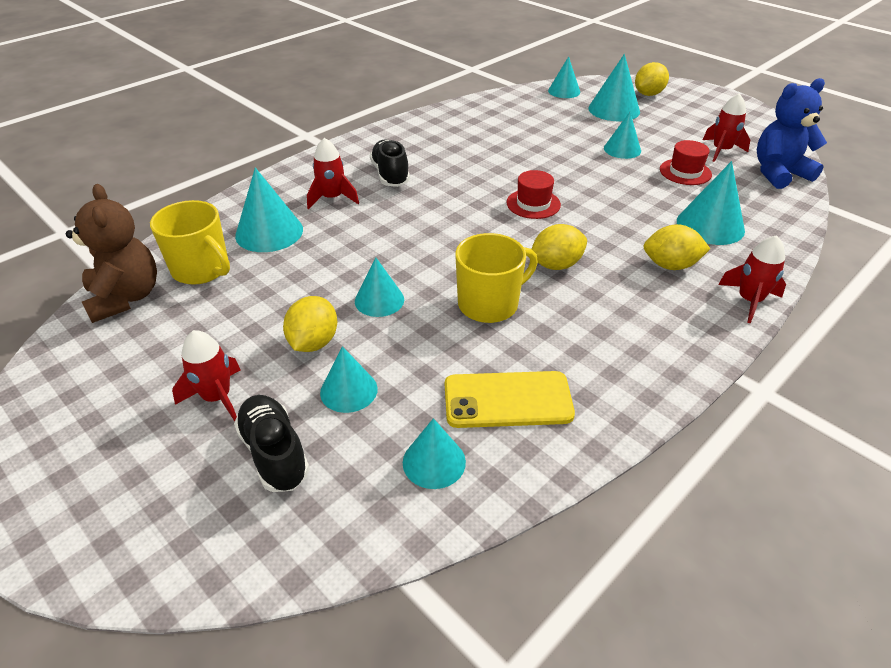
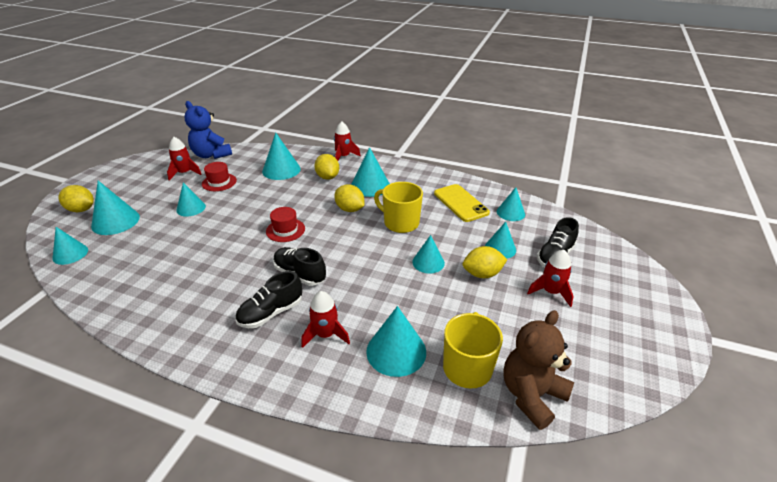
camera: 115 degrees left, 5 degrees down
none -> black shoe [273,247,326,286]
none -> turquoise cone [351,147,390,197]

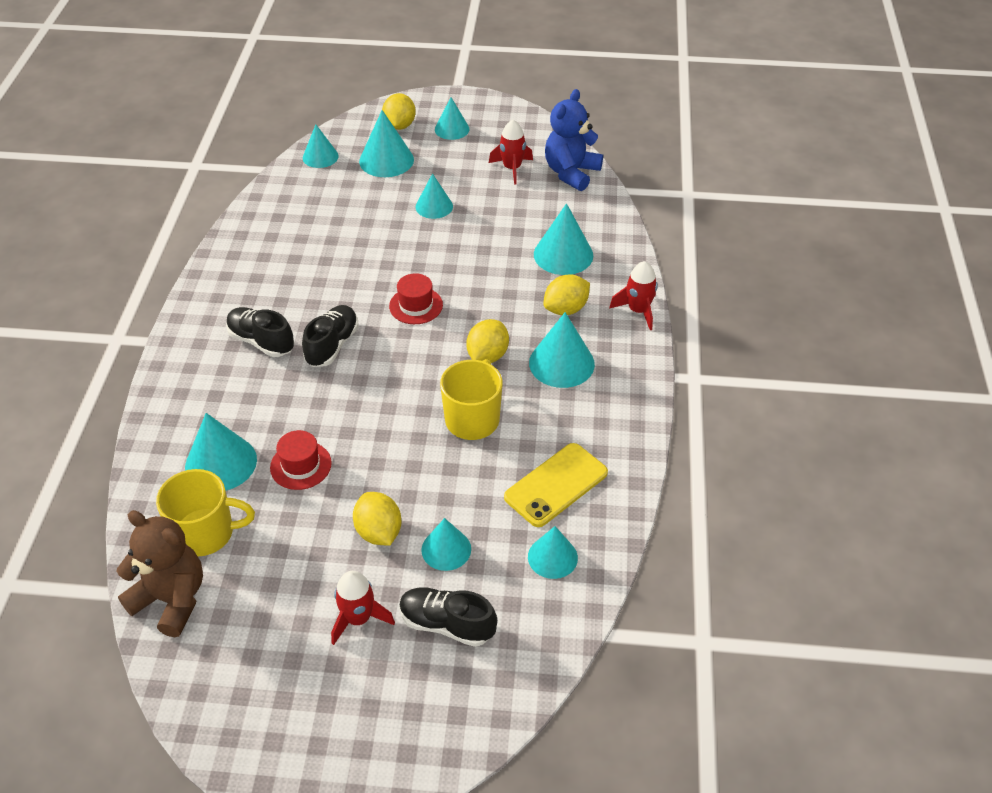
camera: 75 degrees right, 10 degrees up
red hat [202,162,237,191] -> red hat moved to [270,430,332,490]
red rocket [301,291,350,348] -> none
turquoise cone [412,235,445,274] -> turquoise cone moved to [435,97,470,140]

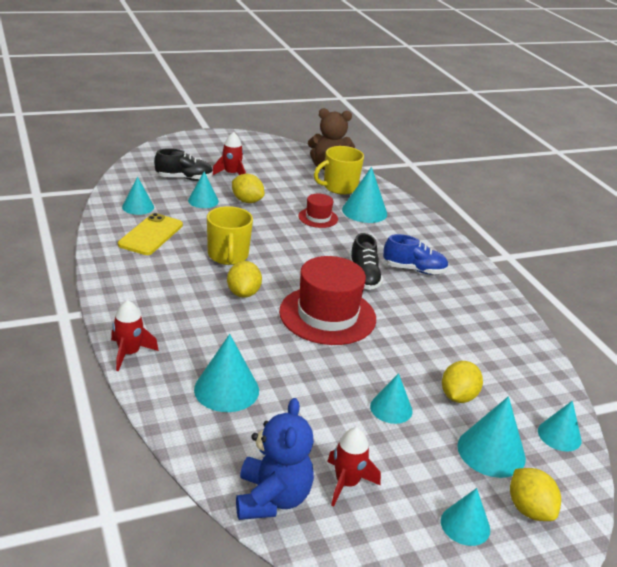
camera: 150 degrees right, 15 degrees down
black shoe [226,307,294,357] -> blue shoe [383,234,449,274]
red hat [389,273,443,324] -> red hat [279,256,376,345], size x2.02
turquoise cone [529,312,595,388] -> none
yellow lemon [544,274,590,315] -> yellow lemon moved to [442,361,483,403]

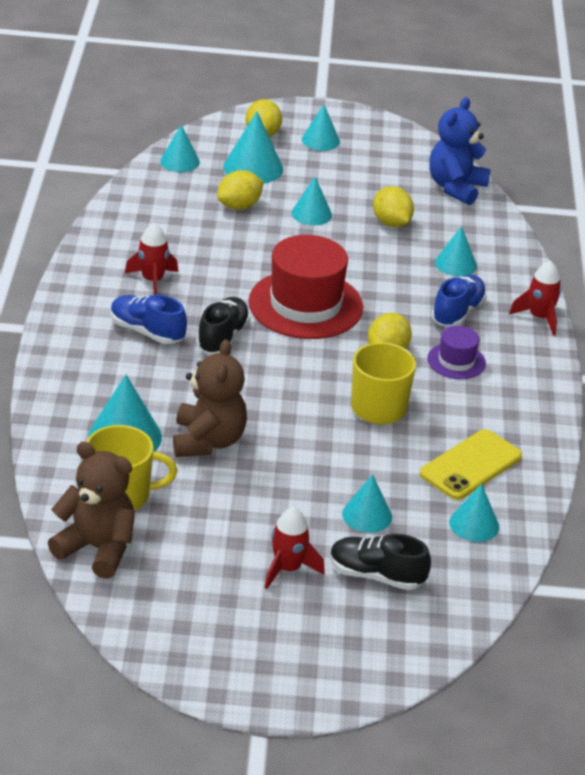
camera: 155 degrees left, 5 degrees up
turquoise cone [194,334,259,412] -> turquoise cone [435,226,477,276], size x0.66
yellow lemon [232,174,265,203] -> yellow lemon moved to [373,186,414,227]
red hat [298,194,338,228] -> brown teddy bear [173,339,247,457]
red rocket [327,427,381,506] -> red rocket moved to [125,223,178,295]
none -> purple hat [427,326,486,379]
none -> blue shoe [431,275,487,327]

